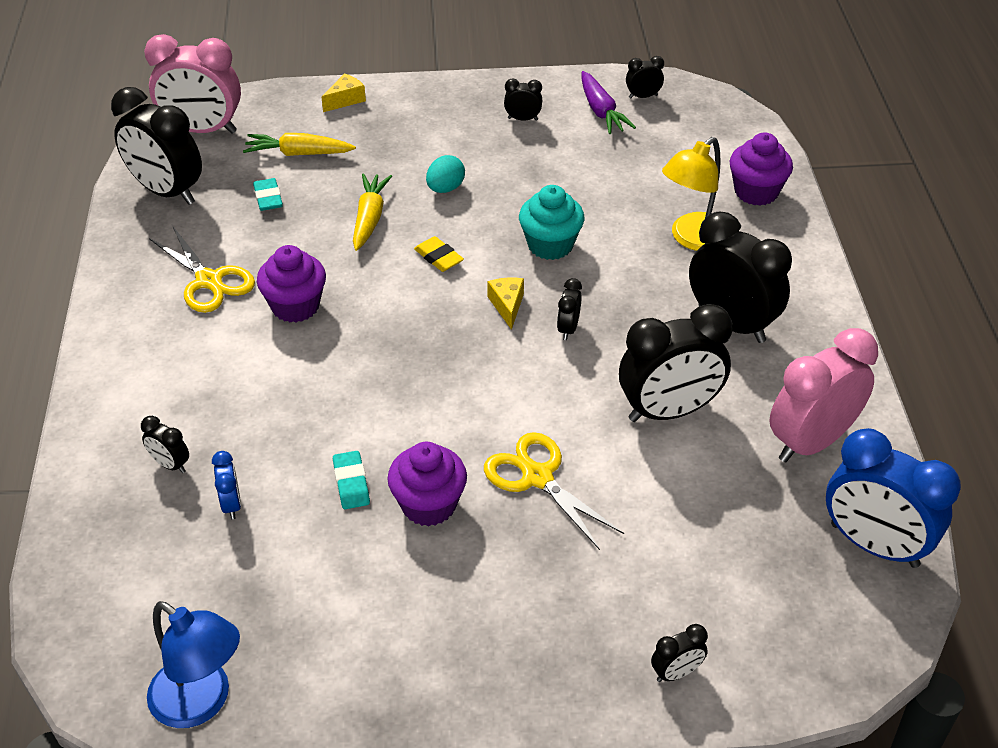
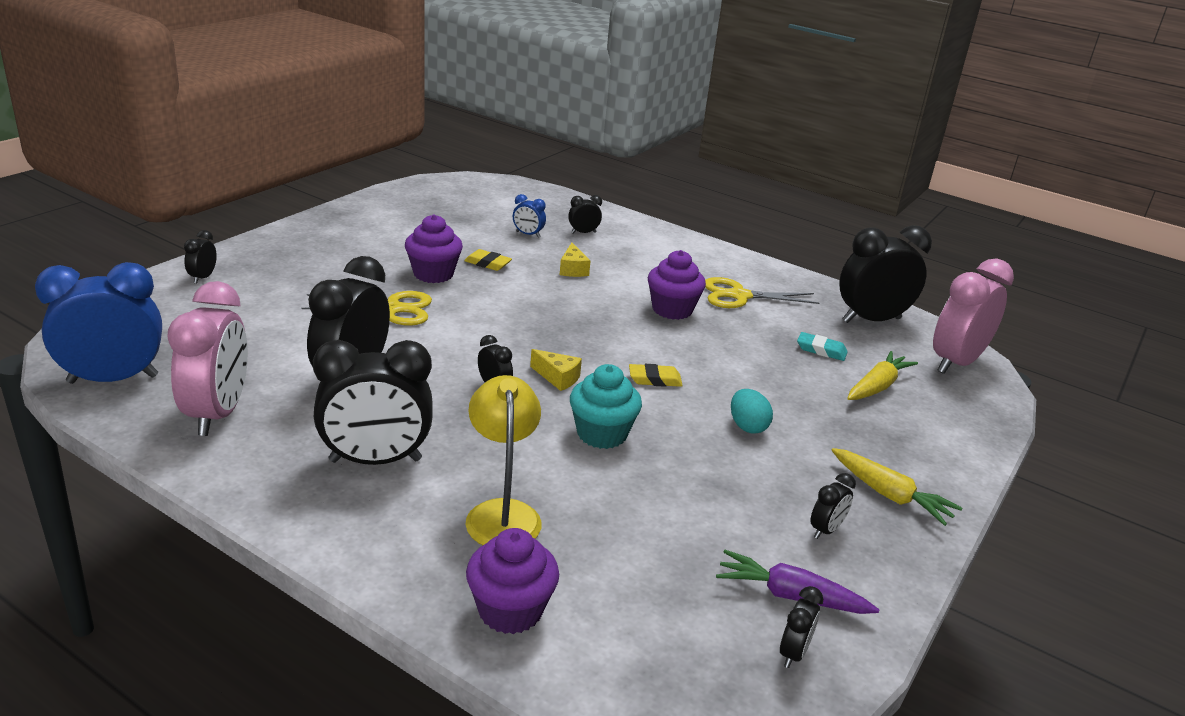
camera: 125 degrees right, 15 degrees down
blue lamp [147,601,240,728] -> none
yellow cheese [321,73,366,112] -> yellow cheese moved to [560,243,591,277]
turquoise eraser [333,451,370,509] -> yellow eraser [464,249,512,271]
yellow carrot [353,173,392,251] -> yellow carrot moved to [832,448,962,526]

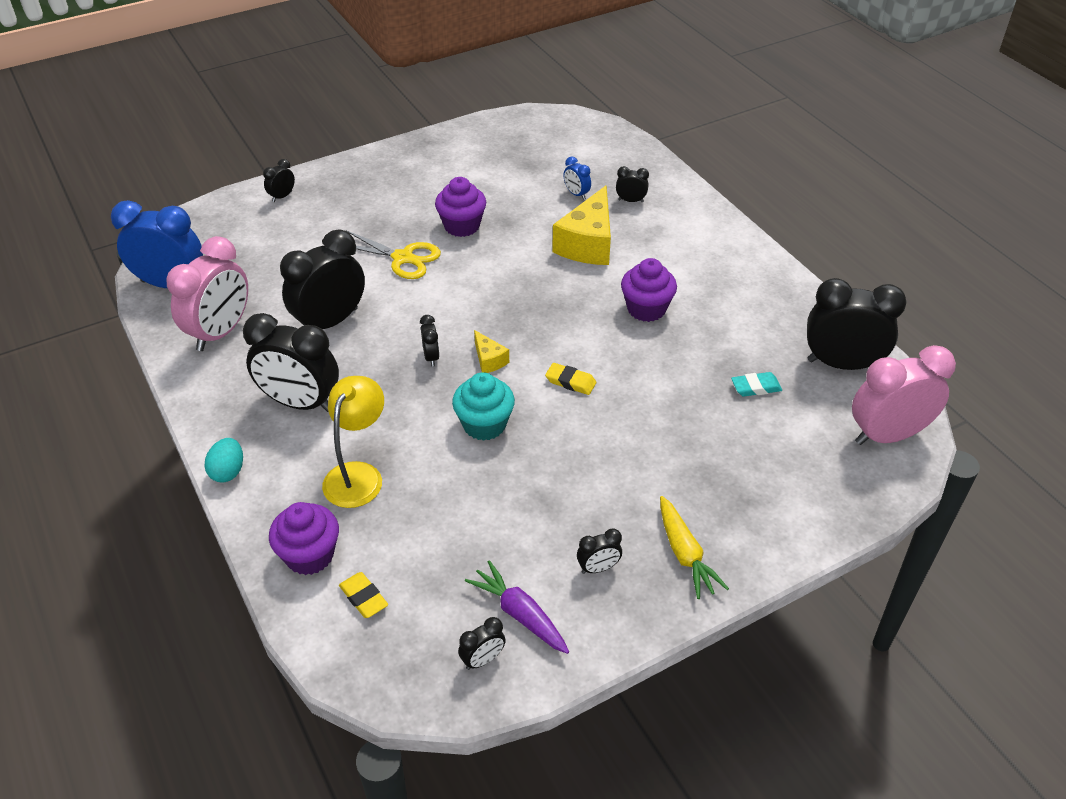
camera: 30 degrees right, 15 degrees up
yellow eraser [464,249,512,271] -> yellow eraser moved to [339,572,388,618]
yellow cheese [560,243,591,277] -> yellow cheese [552,186,611,265], size x2.10
yellow scissors [705,277,819,308] -> none
turquoise egg [731,389,773,434] -> turquoise egg moved to [204,438,243,483]
turquoise eraser [797,332,848,361] -> turquoise eraser turned 60 degrees counterclockwise [731,372,782,397]
yellow carrot [847,351,918,400] -> none

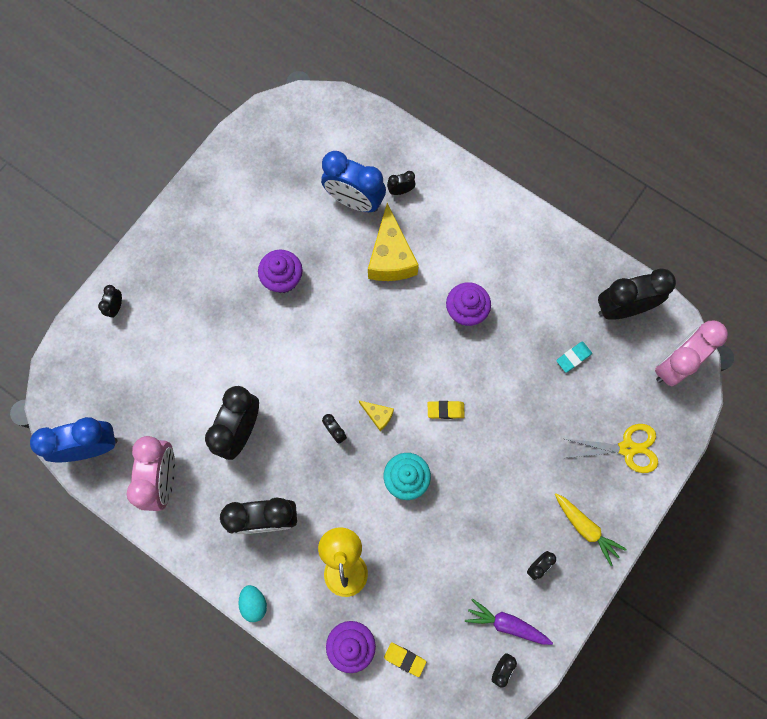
camera: 25 degrees left, 30 degrees up
yellow scissors [346,230,441,279] -> yellow scissors moved to [565,424,658,473]
blue clock [564,157,591,200] -> blue clock [321,151,386,212], size x2.26

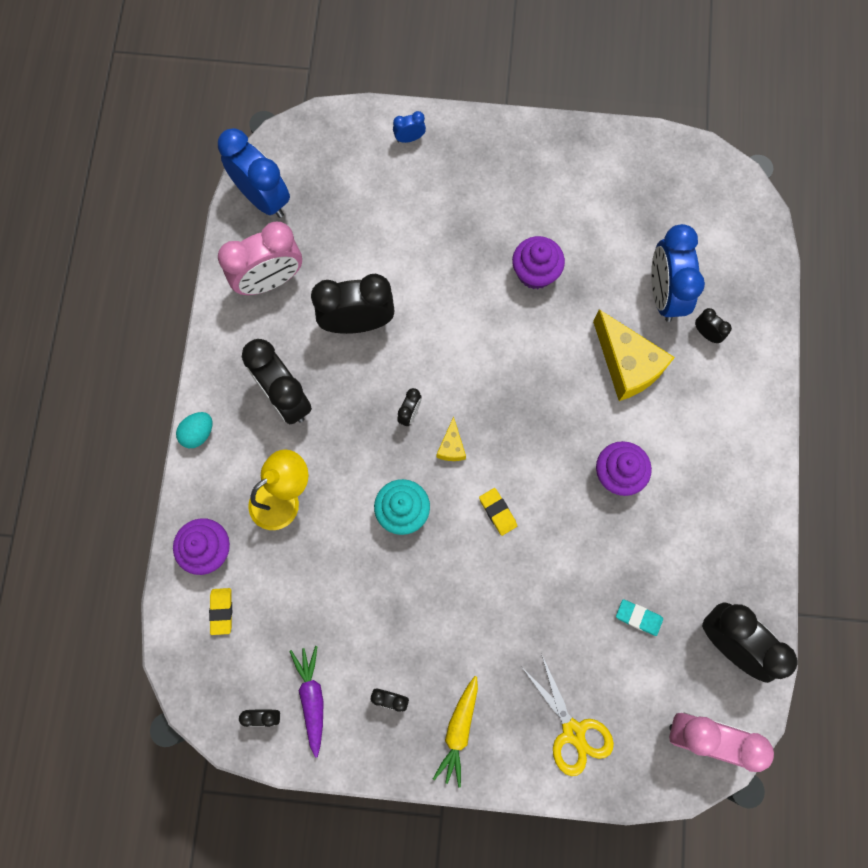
camera: 60 degrees right, 0 degrees up
black clock [98,285,122,318] -> blue clock [393,111,426,143]
yellow cheese [368,203,419,281] -> yellow cheese turned 90 degrees counterclockwise [593,309,675,401]

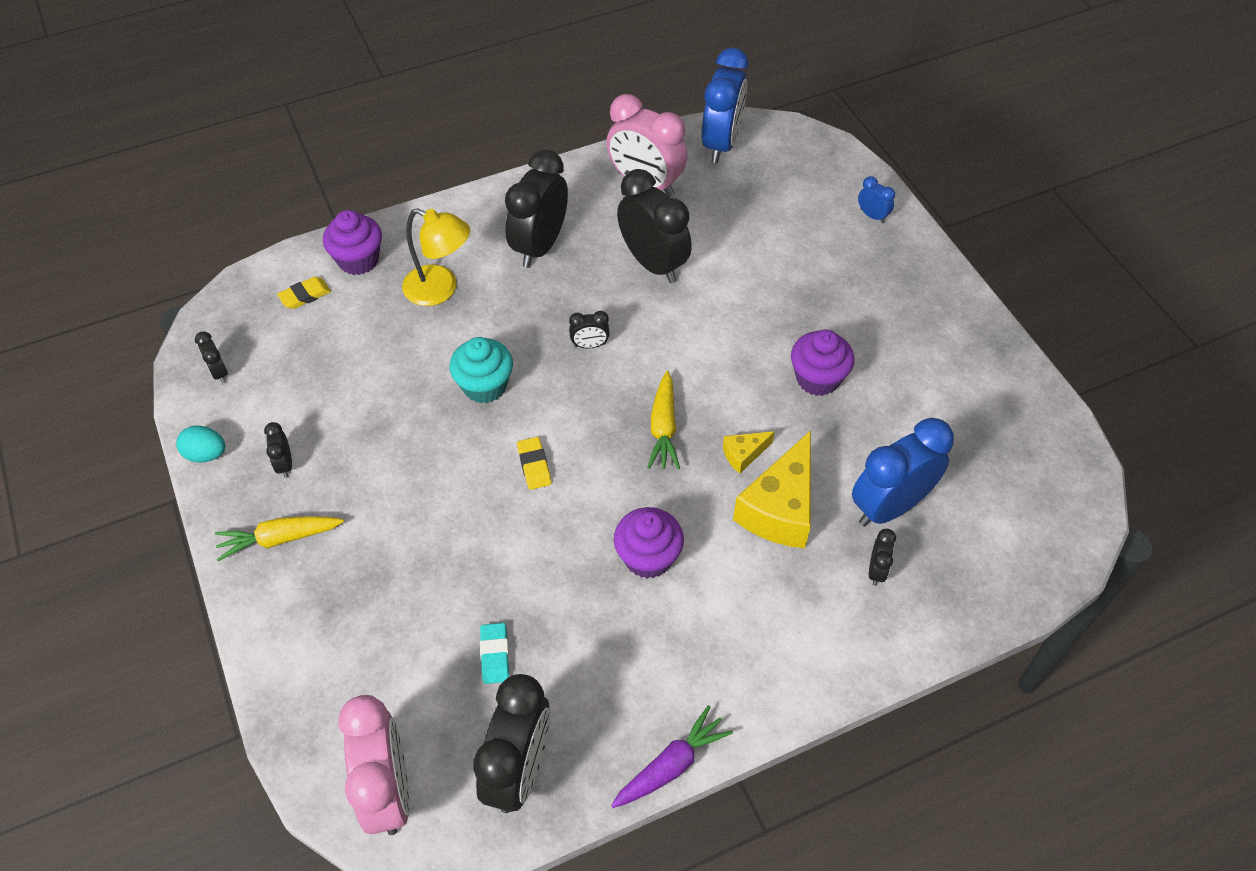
camera: 60 degrees right, 20 degrees down
turquoise egg [176,412,212,448] -> turquoise egg moved to [176,425,225,462]
purple carrot [289,646,324,758] -> purple carrot moved to [611,705,733,808]
yellow cheese [437,416,466,461] -> yellow cheese moved to [723,431,775,474]
yellow eraser [479,488,517,536] -> yellow eraser turned 45 degrees counterclockwise [517,437,551,490]
yellow scissors [521,656,614,776] -> none
none -> yellow carrot [647,371,680,470]

